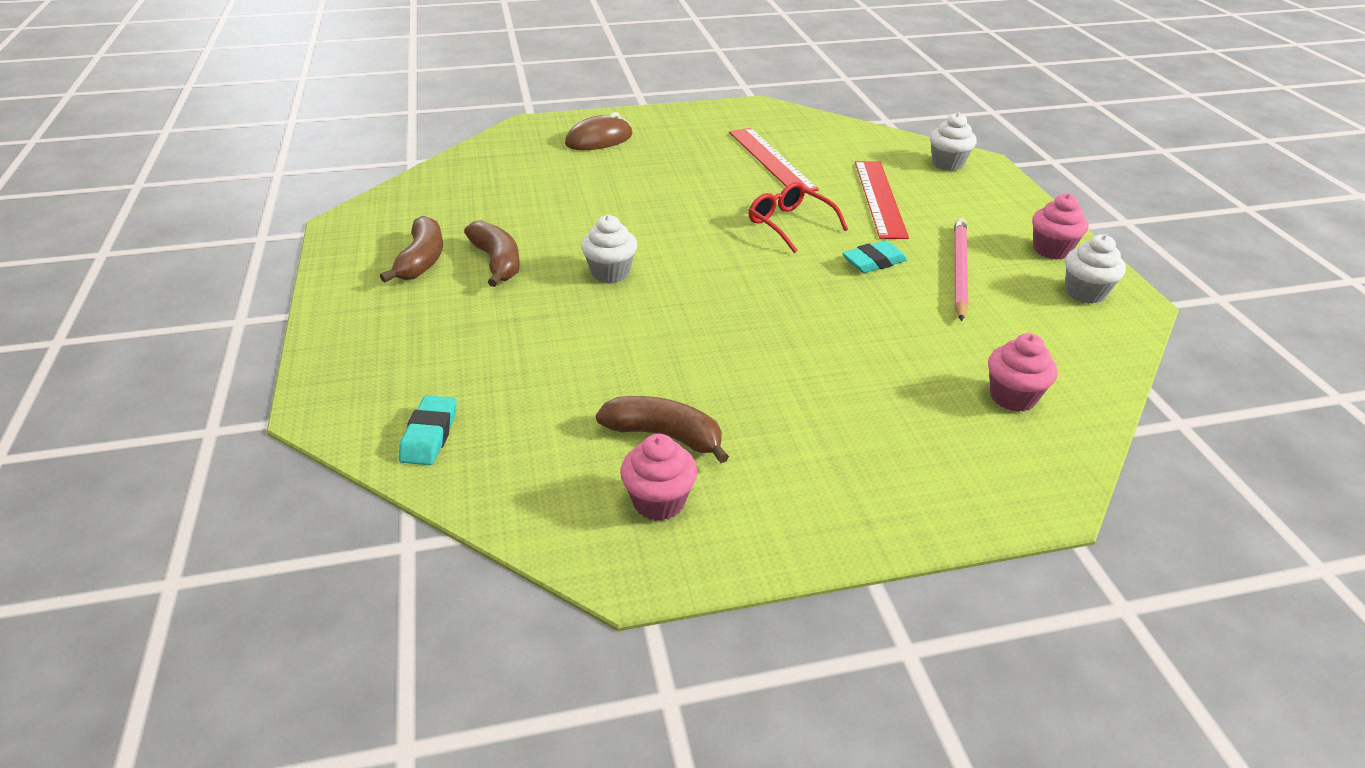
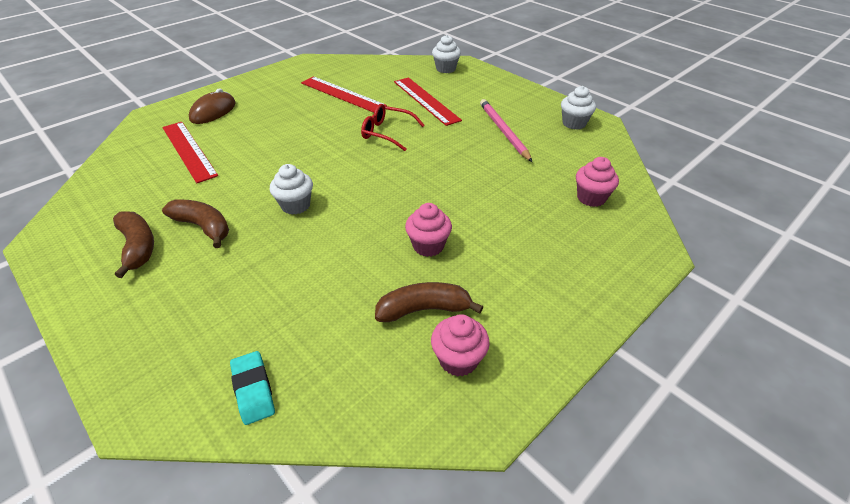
camera: 30 degrees left, 5 degrees up
turquoise eraser [842,241,907,273] -> none
pink cupcake [1032,194,1088,259] -> pink cupcake moved to [405,203,452,257]
none -> red ruler [162,122,218,183]

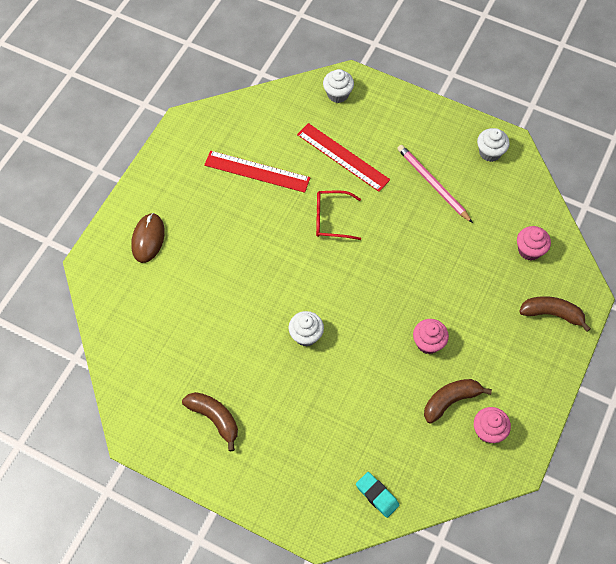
camera: 20 degrees left, 20 degrees up
red ruler [162,122,218,183] -> none
brown banana [162,199,229,248] -> brown banana moved to [519,296,591,332]

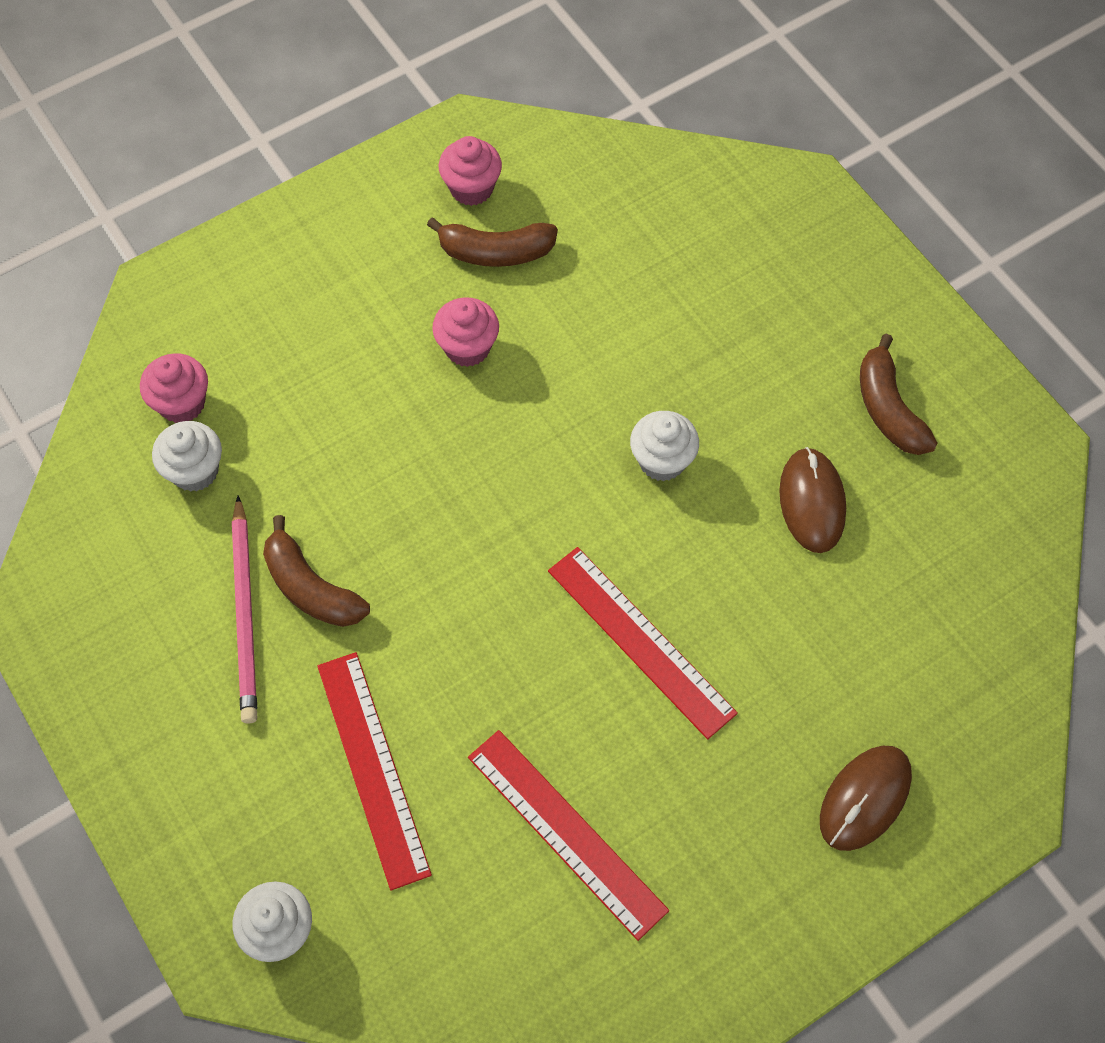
camera: 150 degrees left, 0 degrees up
red glasses [316,191,361,240] -> none
turquoise eraser [356,472,399,518] -> none
white cupcake [477,128,510,162] -> white cupcake moved to [152,421,222,492]
brown banana [519,296,591,332] -> brown banana moved to [263,515,370,627]
none -> red ruler [548,547,738,739]
none -> brown mouse [779,447,846,553]

